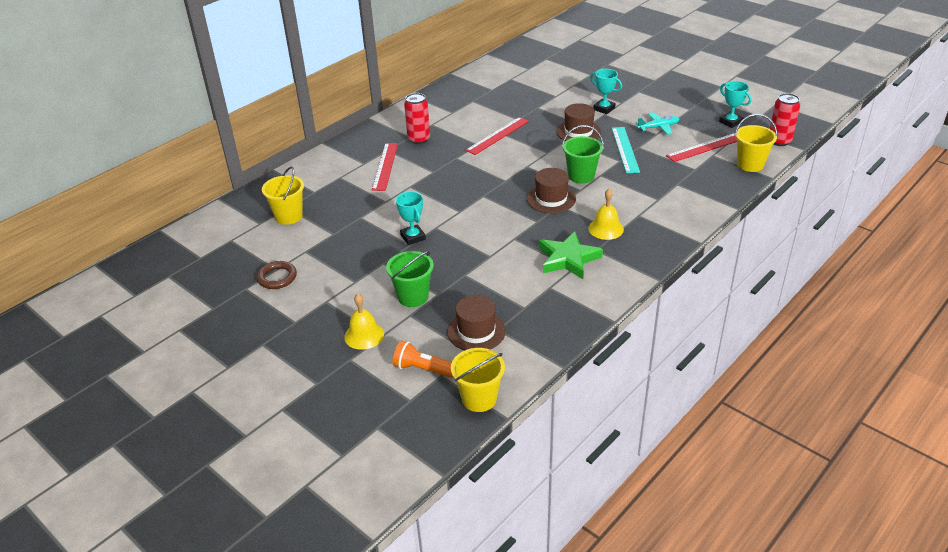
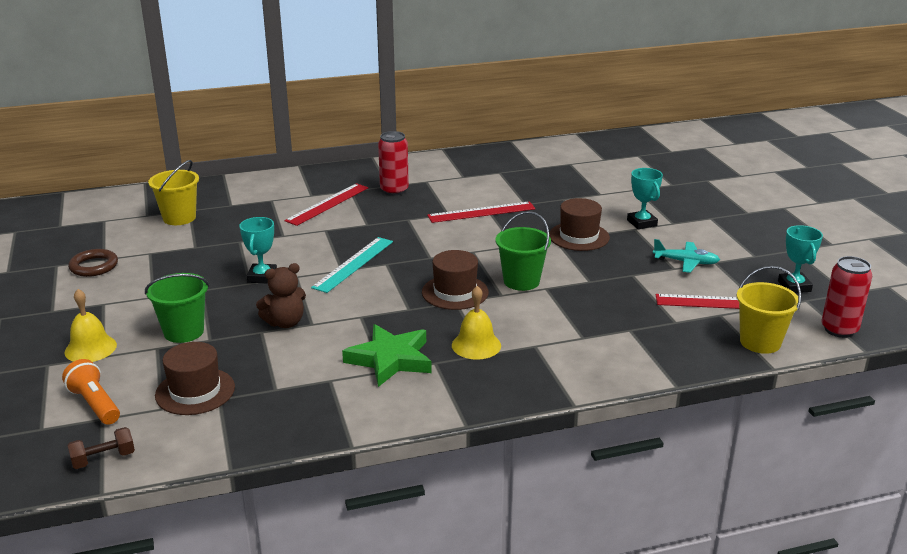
camera: 30 degrees right, 10 degrees down
yellow bucket [451,348,505,412] -> brown dumbbell [67,427,135,469]
turquoise ruler [612,127,640,173] -> turquoise ruler moved to [311,237,393,293]
none -> brown teddy bear [256,263,306,328]

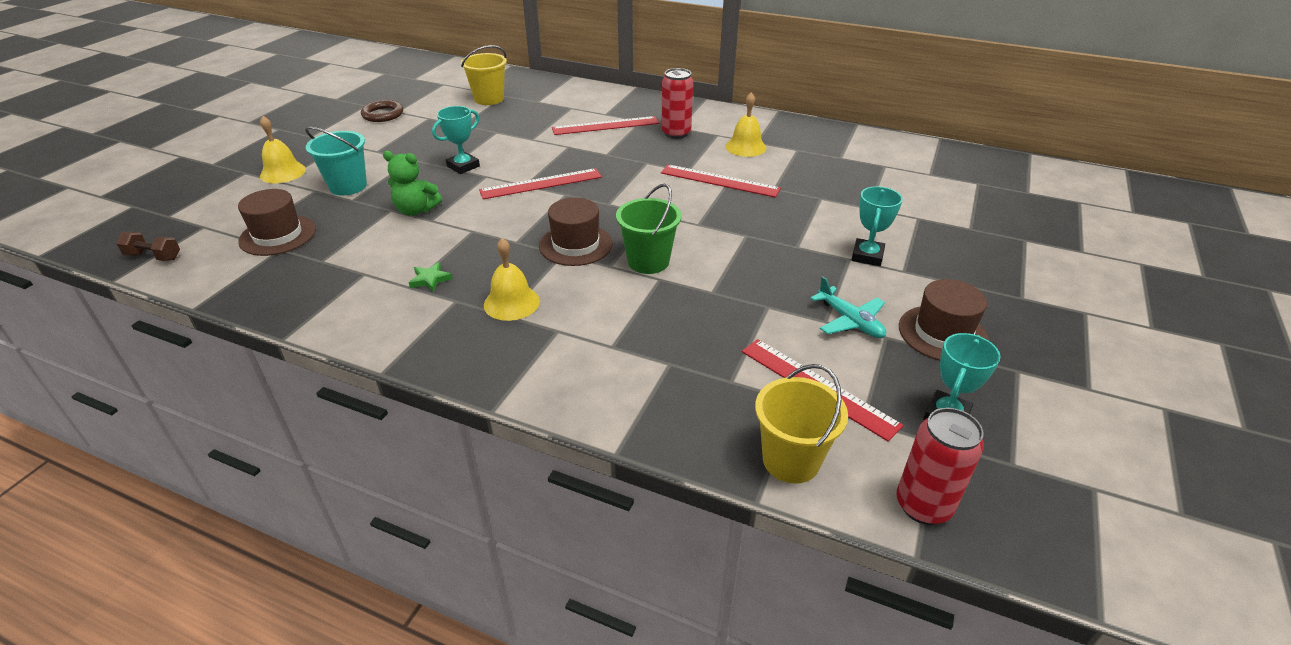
camera: 40 degrees right, 10 degrees up
orange flashlight [62,359,120,425] -> none
green bucket [145,273,209,343] -> turquoise bucket [305,126,367,196]
brown teddy bear [256,263,306,328] -> green teddy bear [383,151,442,216]
turquoise ruler [311,237,393,293] -> red ruler [479,168,602,199]
green star [342,324,432,387] -> green star [409,262,453,292], size x0.44
brown hat [549,198,610,251] -> brown hat moved to [899,279,989,361]
none -> yellow bell [725,93,766,157]

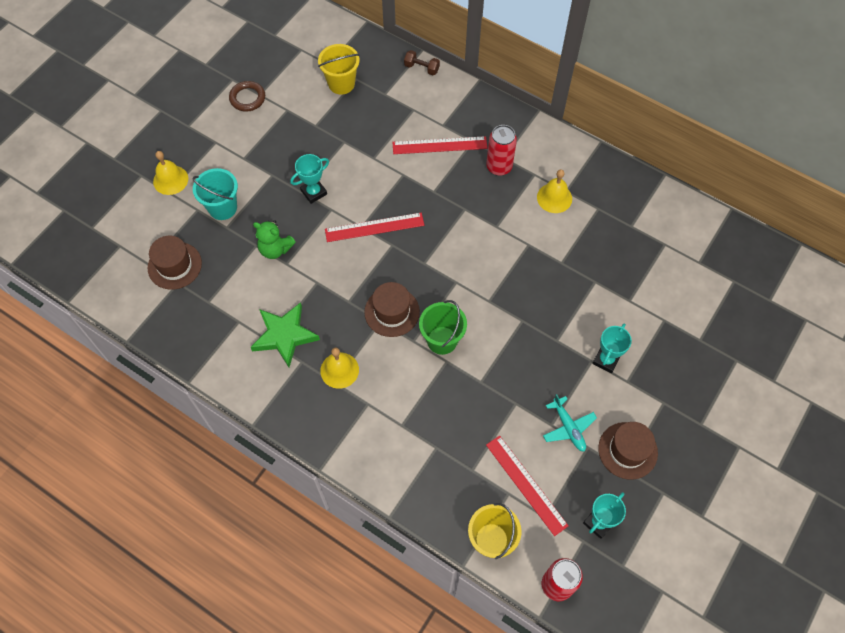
camera: 10 degrees right, 25 degrees up
brown dumbbell [116,232,180,261] -> brown dumbbell moved to [404,50,440,75]
green star [409,262,453,292] -> green star [251,302,320,367], size x2.27
red ruler [661,164,781,197] -> none

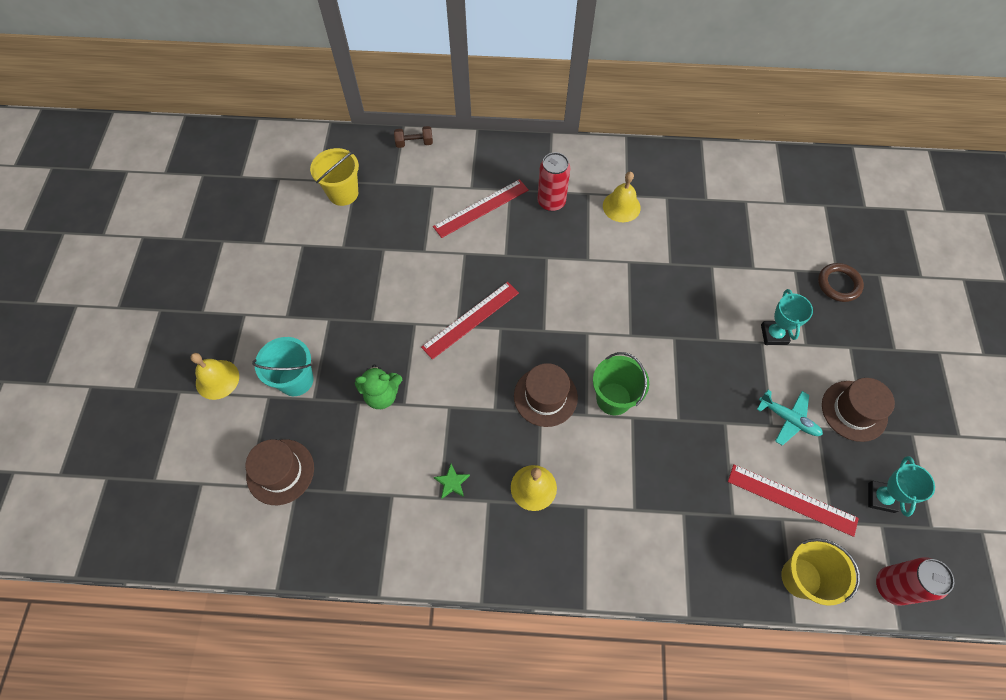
camera: 30 degrees left, 0 degrees up
brown ring [229,81,265,112] -> brown ring moved to [818,263,864,302]
green star [251,302,320,367] -> green star [434,464,470,499], size x0.44
turquoise trophy [290,154,329,204] -> none

